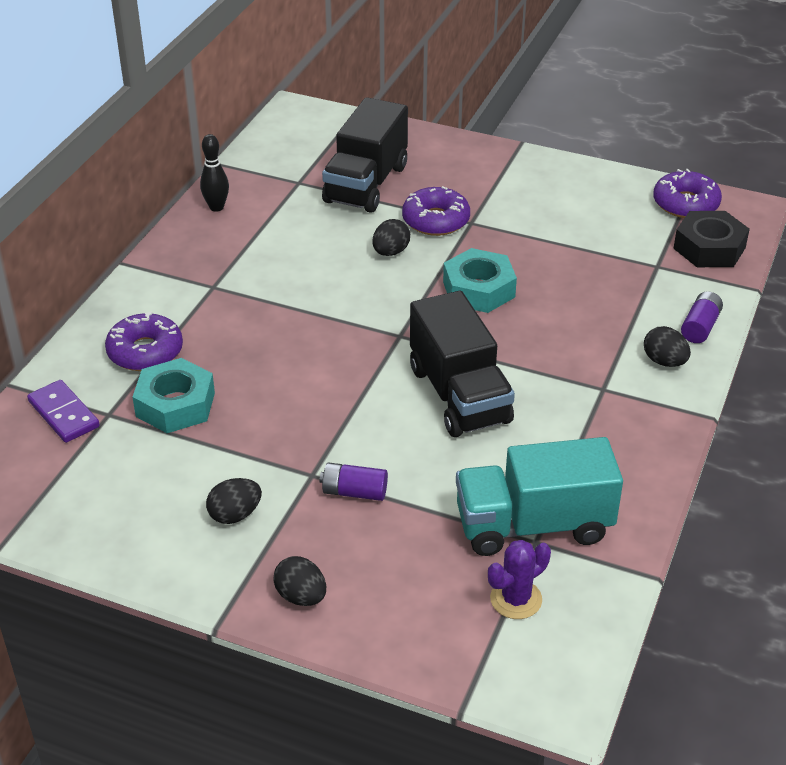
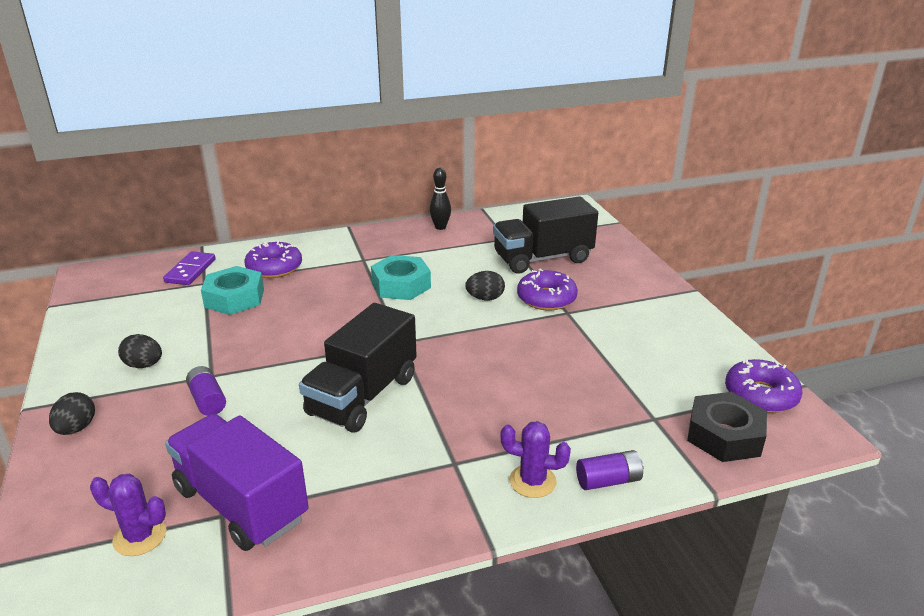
camera: 50 degrees right, 10 degrees down
turquoise nut [443,248,517,313] -> turquoise nut moved to [371,255,431,300]
turquoise truck [456,437,623,556] -> purple truck [165,414,309,551]
black egg [644,326,691,367] -> purple cactus [501,421,571,498]

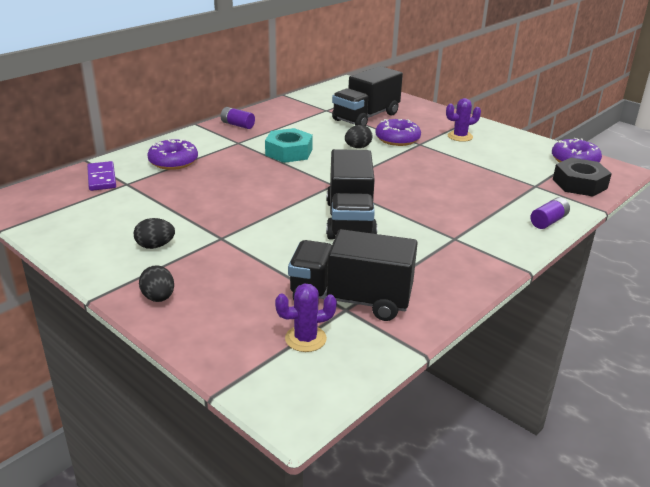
camera: 30 degrees left, 0 degrees up
purple truck [165,414,309,551] -> black truck [288,229,418,321]
purple battery [186,366,226,416] -> purple battery moved to [221,107,255,129]
turquoise nut [201,266,264,315] -> none
black bowling pin [430,168,451,230] -> none
purple cactus [501,421,571,498] -> purple cactus moved to [446,98,481,142]

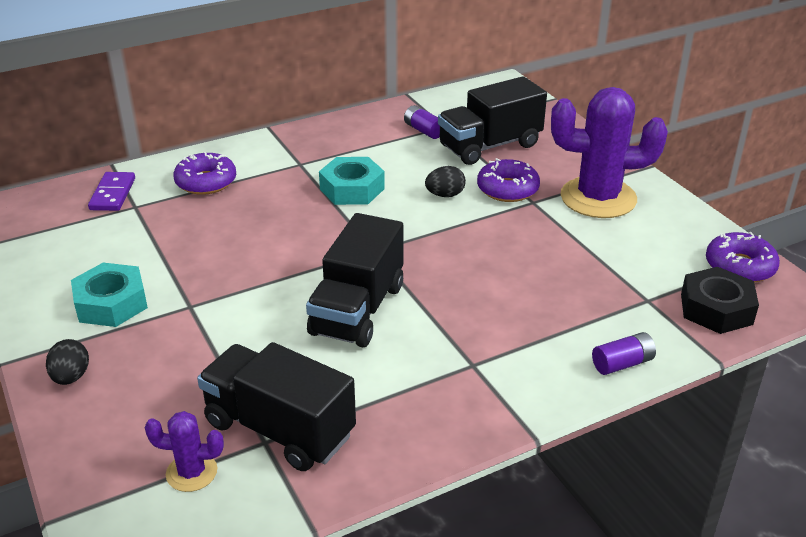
camera: 20 degrees right, 5 degrees up
black egg [134,218,175,249] -> turquoise nut [71,263,148,327]
purple battery [221,107,255,129] -> purple battery moved to [404,105,440,139]
purple cactus [446,98,481,142] -> purple cactus [551,87,668,218], size x2.12

